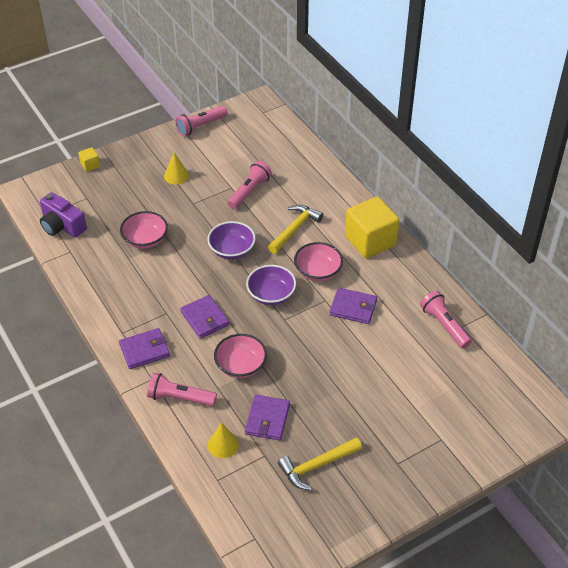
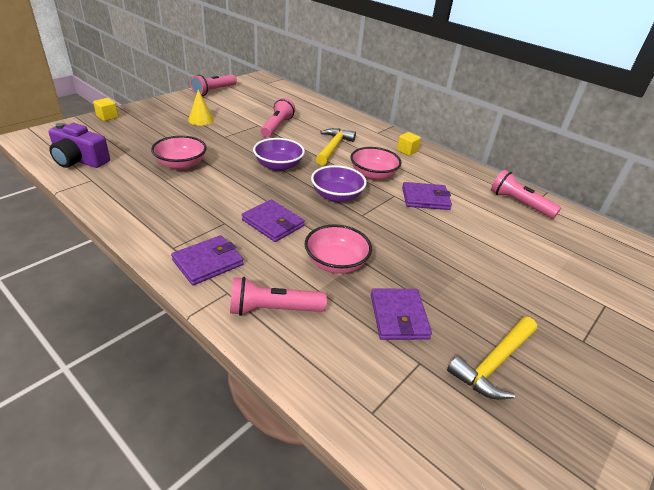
camera: 20 degrees left, 10 degrees down
yellow cone [208,422,239,458] -> none
yellow cube [345,196,399,258] -> yellow cube [397,132,421,156], size x0.43

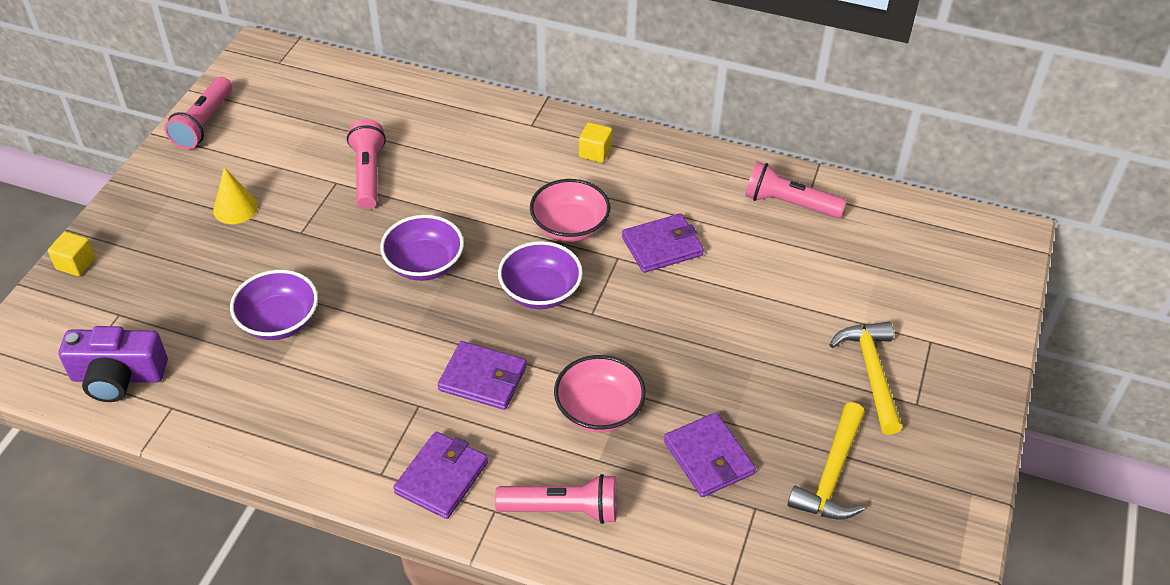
camera: 20 degrees left, 10 degrees up
pink bowl [151,136,207,170] -> purple bowl [230,270,318,340]
pink flashlight [230,277,327,316] -> pink flashlight turned 150 degrees counterclockwise [495,474,617,524]
yellow hammer [316,128,356,166] -> yellow hammer moved to [829,322,902,435]

